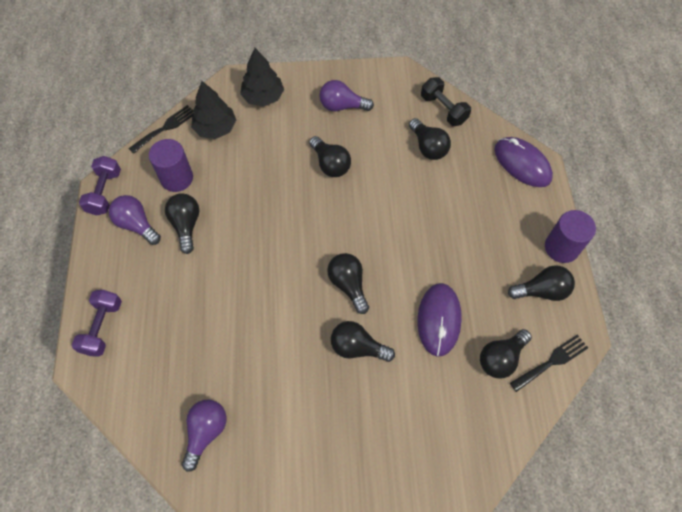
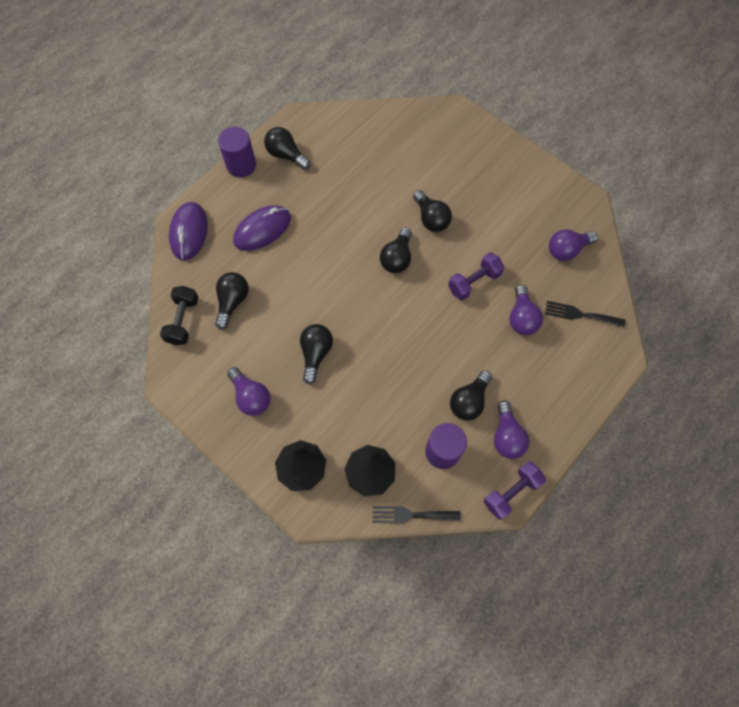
camera: 135 degrees left, 5 degrees up
purple dumbbell [72,290,122,356] -> purple dumbbell moved to [448,252,504,300]
purple mouse [418,283,462,357] -> purple mouse moved to [233,205,291,251]
black light bulb [480,329,532,378] -> none
black fork [510,335,588,392] -> black fork moved to [545,301,626,327]
none -> purple light bulb [510,285,543,335]

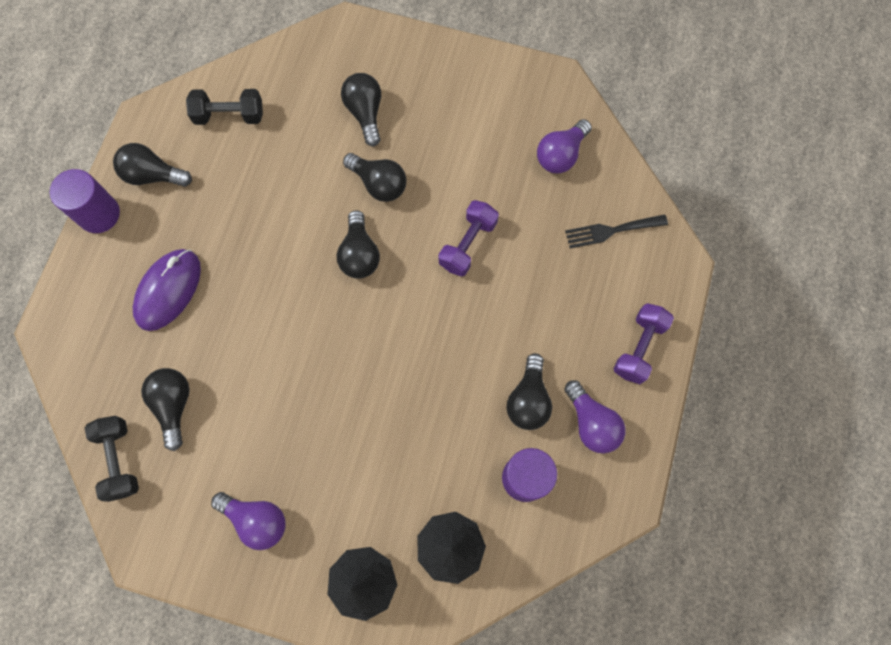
camera: 25 degrees left, 5 degrees up
purple mouse [169,202,208,261] -> none
black light bulb [300,324,333,384] -> black light bulb moved to [341,73,381,147]
black fork [373,506,461,524] -> none
purple dumbbell [484,461,546,519] -> purple dumbbell moved to [614,303,674,384]
purple light bulb [510,285,543,335] -> none
none -> black dumbbell [186,89,263,125]

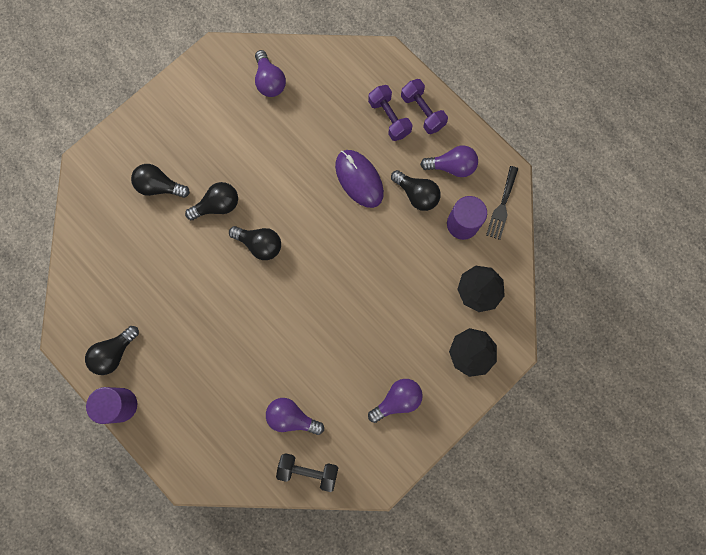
camera: 60 degrees left, 5 degrees up
purple mouse [133,249,201,331] -> purple mouse moved to [335,150,384,208]
black light bulb [141,368,190,451] -> purple light bulb [266,398,324,435]
black dumbbell [186,89,263,125] -> none
purple dumbbell [438,200,499,277] -> purple dumbbell moved to [368,85,412,141]
black fork [565,214,668,248] -> black fork moved to [486,166,518,240]

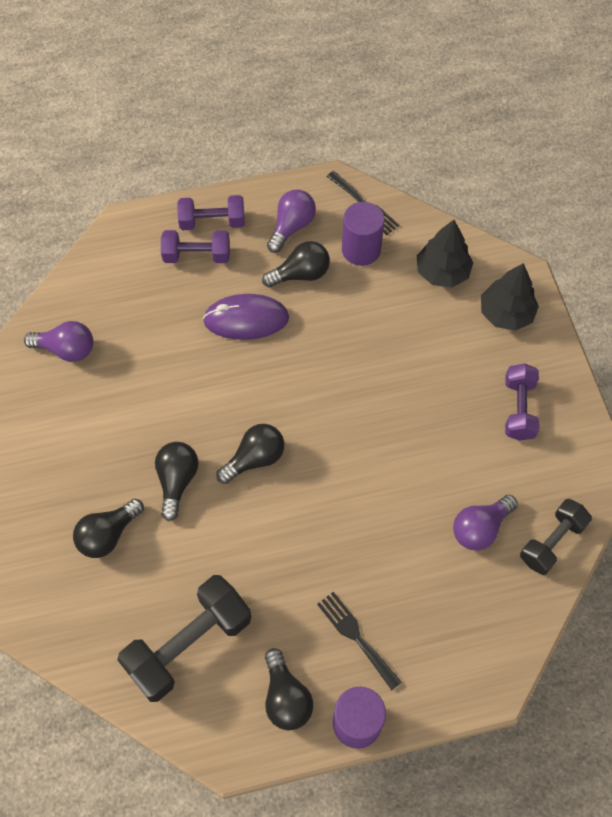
camera: 60 degrees left, 15 degrees down
purple light bulb [368,379,423,423] -> purple dumbbell [505,364,540,441]
none -> black dumbbell [117,575,251,702]
none -> black fork [317,592,402,690]

